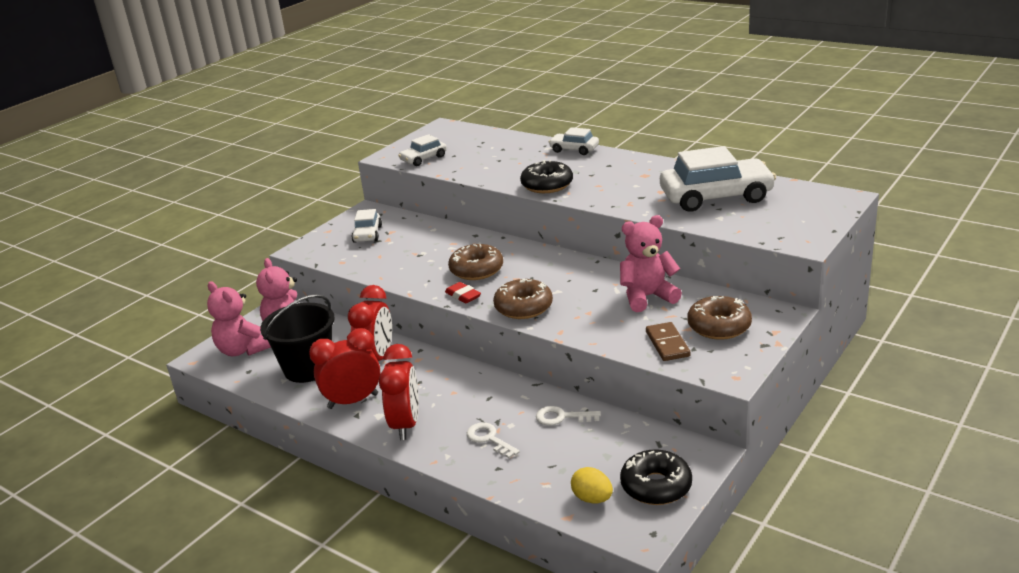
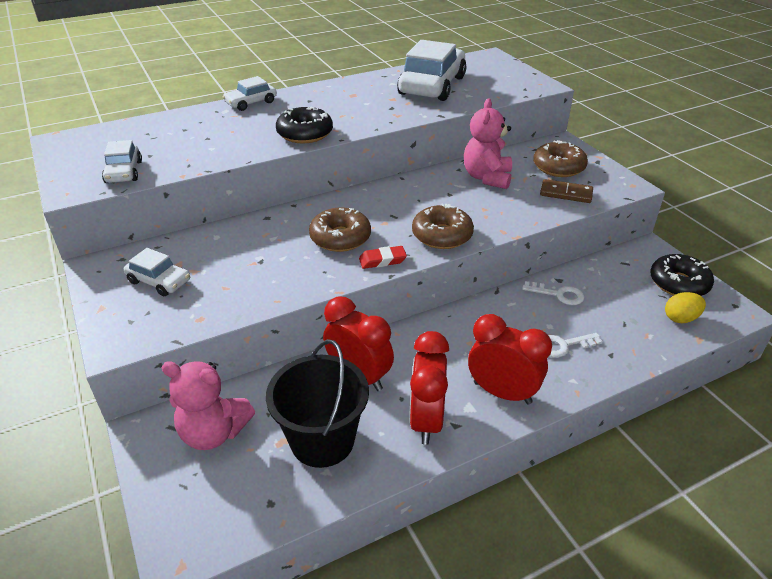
camera: 65 degrees left, 10 degrees up
pink teddy bear [207,282,271,356] -> none
white key [536,406,601,426] -> white key turned 105 degrees counterclockwise [522,281,584,305]

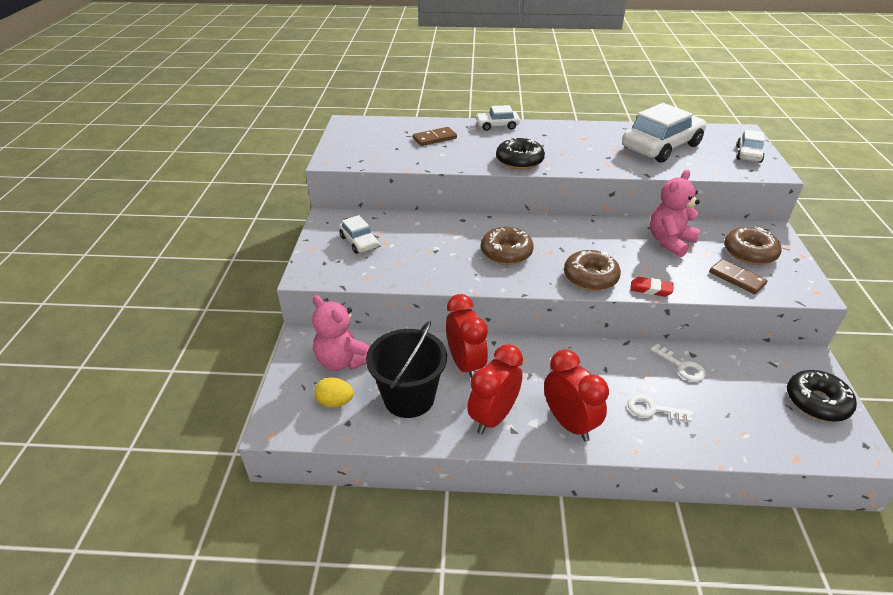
camera: 30 degrees right, 0 degrees up
white car [102,140,142,183] -> white car moved to [736,130,764,163]
red eraser [359,246,407,269] -> red eraser moved to [630,277,674,297]
yellow egg [665,292,706,323] -> yellow egg moved to [314,377,354,408]
none -> brown domino [413,127,457,146]

